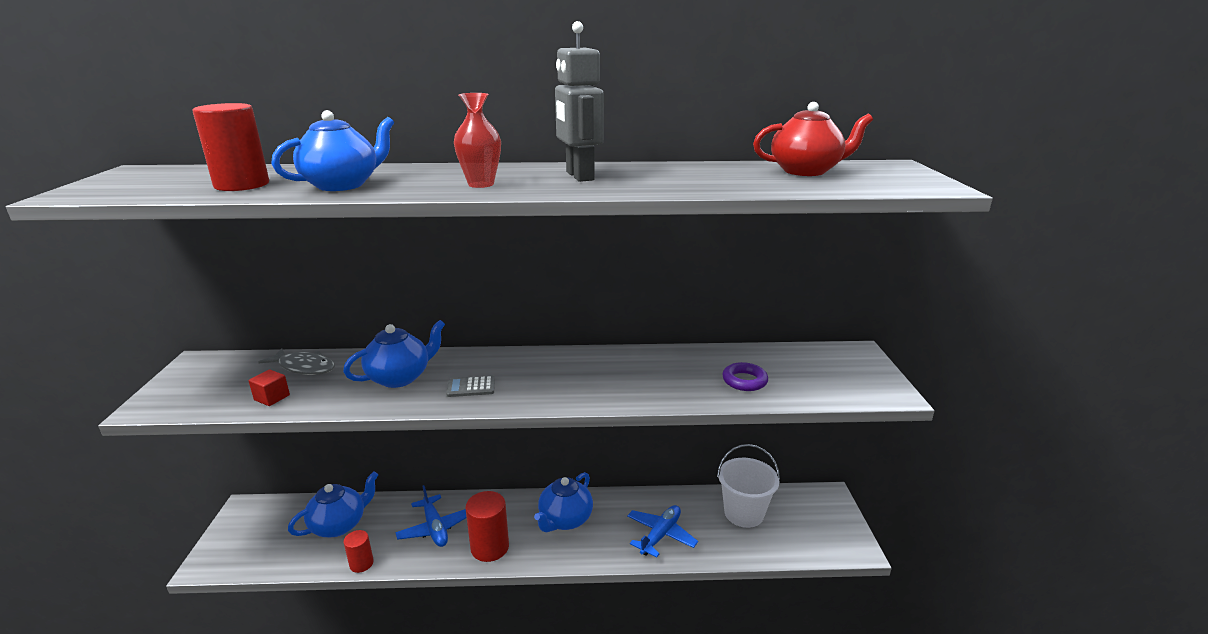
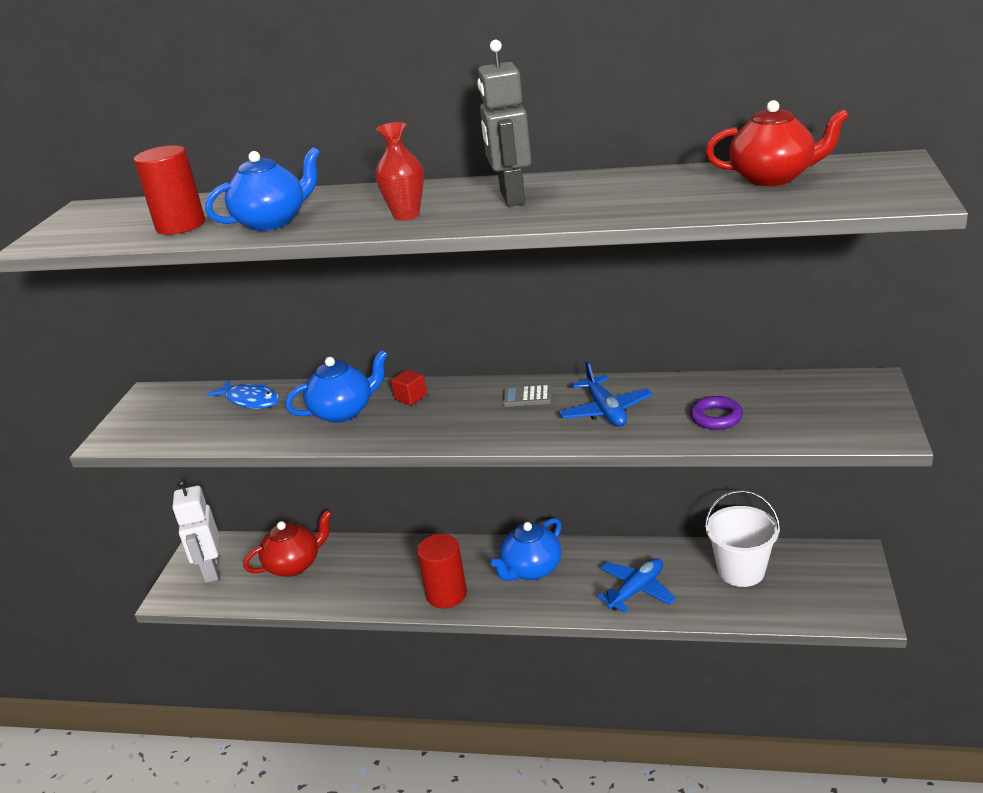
camera: 15 degrees right, 5 degrees up
red cube [249,370,290,406] -> red cube moved to [391,370,427,405]
grey fish [259,348,335,375] -> blue fish [206,379,279,409]
blue teapot [288,471,378,537] -> red teapot [243,510,332,577]
red cylinder [344,530,374,573] -> none
blue plane [395,485,467,547] -> blue plane moved to [559,361,653,427]
grey calculator [446,376,495,397] -> grey calculator moved to [502,385,552,407]
none -> white robot [172,479,219,583]

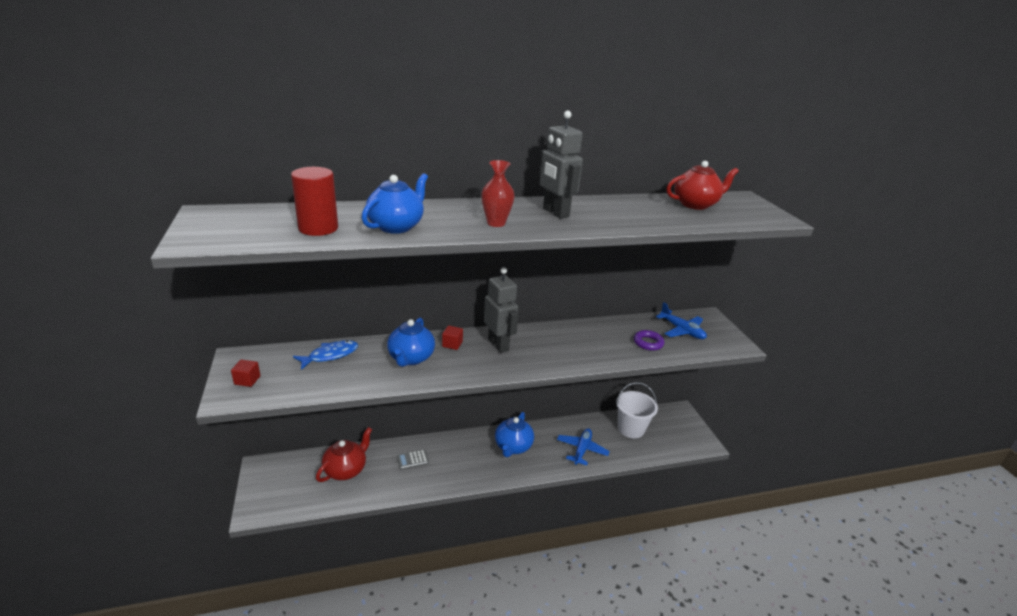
camera: 30 degrees left, 0 degrees up
white robot [172,479,219,583] -> none
blue fish [206,379,279,409] -> blue fish turned 45 degrees counterclockwise [293,340,358,370]
blue teapot [285,350,388,423] -> blue teapot turned 150 degrees clockwise [387,318,435,367]
red cylinder [417,534,467,608] -> none
grey calculator [502,385,552,407] -> grey calculator moved to [397,449,429,469]
blue plane [559,361,653,427] -> blue plane moved to [656,302,707,339]
none -> red cube [231,359,261,387]
none -> grey robot [484,267,518,353]

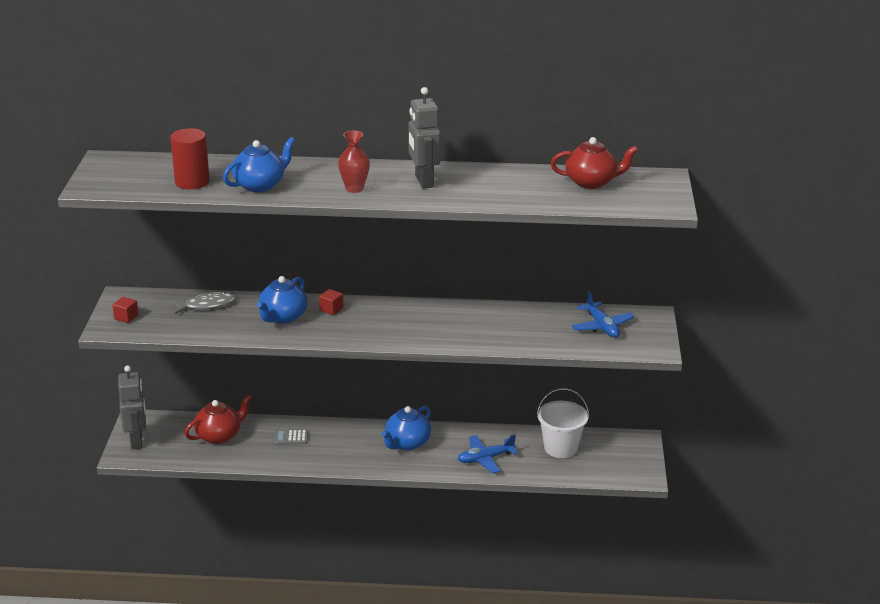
camera: 20 degrees right, 0 degrees up
blue fish [293,340,358,370] -> grey fish [171,292,236,314]
grey robot [484,267,518,353] -> grey robot moved to [118,365,146,449]
blue plane [557,428,610,465] -> blue plane turned 150 degrees counterclockwise [458,434,518,473]
purple ring [634,330,664,351] -> none

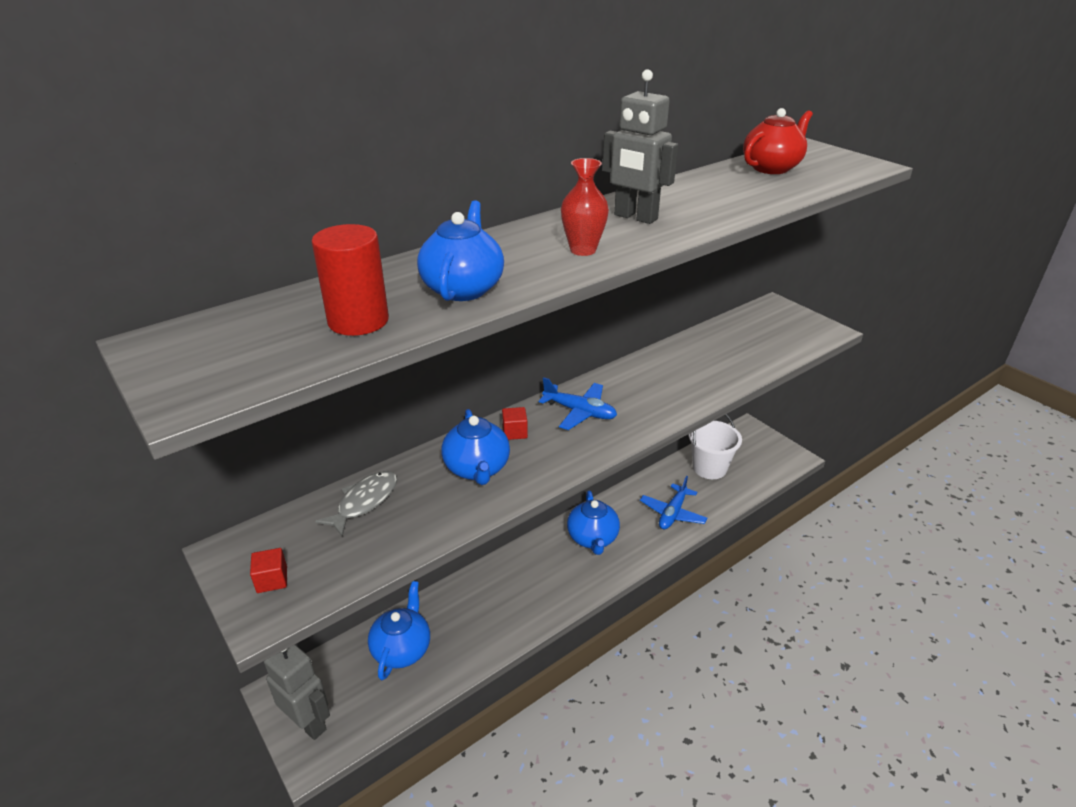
camera: 40 degrees left, 5 degrees up
red teapot [184,394,252,444] -> blue teapot [368,581,430,680]
grey calculator [274,430,308,444] -> none
blue plane [572,291,634,338] -> blue plane moved to [539,377,617,430]

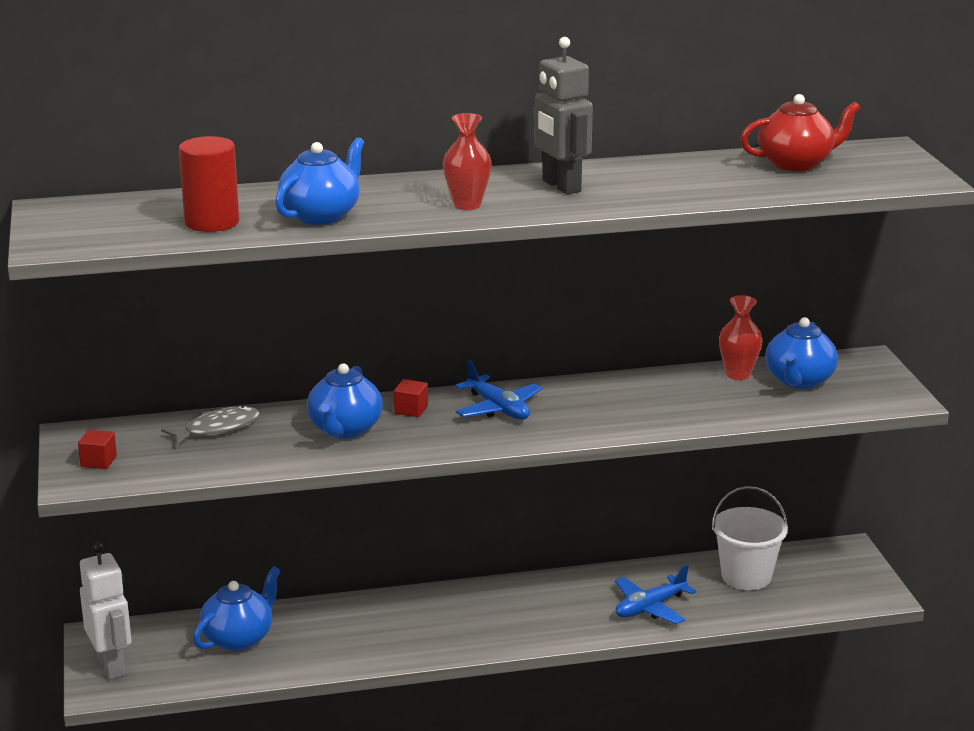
camera: 25 degrees right, 10 degrees down
grey robot [264,645,330,740] -> white robot [80,542,131,679]
blue teapot [567,491,620,555] -> blue teapot moved to [765,317,838,389]
none -> red vase [719,295,763,380]

